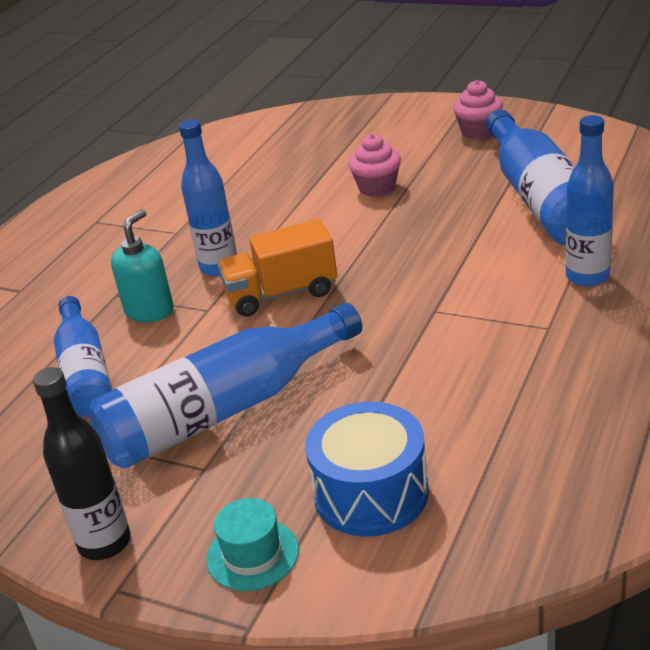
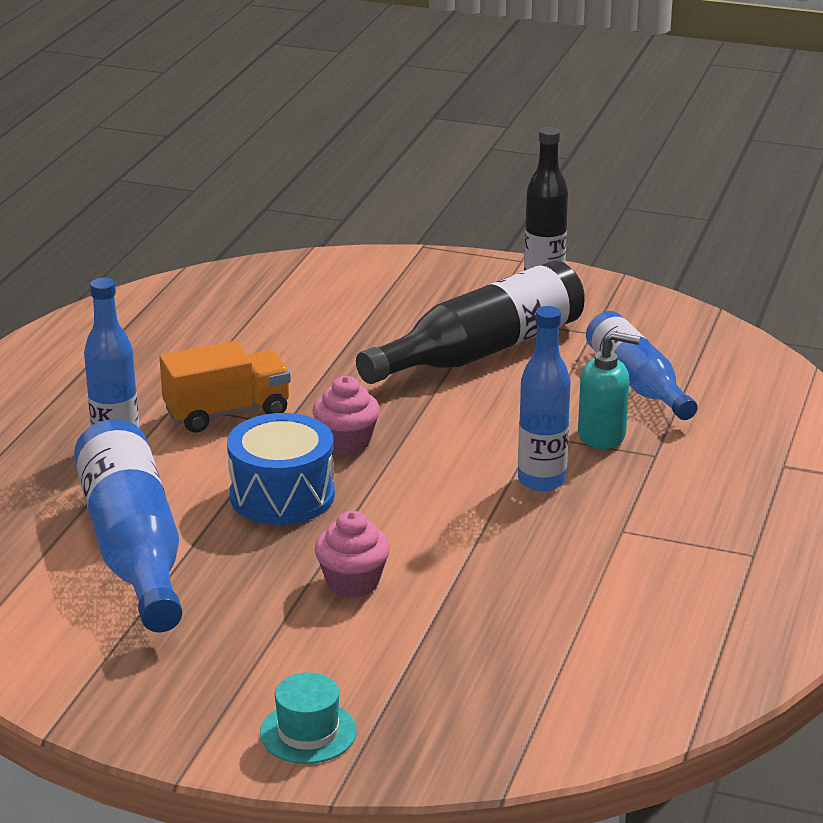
camera: 170 degrees right, 5 degrees down
blue bottle [88,303,362,469] -> black bottle [356,260,585,384]
turquoise soap dispenser [111,209,174,322] -> turquoise soap dispenser turned 105 degrees counterclockwise [578,331,640,449]
turquoise hat [206,498,299,591] -> turquoise hat moved to [260,672,357,764]
orange truck [217,219,337,317] -> orange truck moved to [160,341,291,433]
blue drum [305,402,429,537] -> blue drum moved to [227,413,335,525]
pink cupcake [453,80,503,140] -> pink cupcake moved to [313,376,380,454]

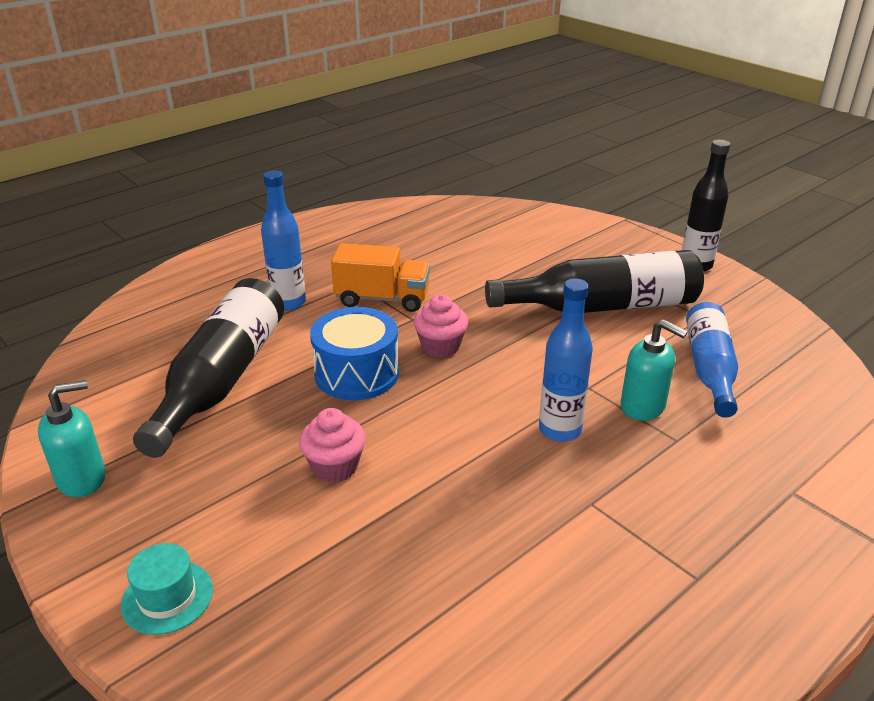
camera: 30 degrees right, 5 degrees up
blue bottle [74,419,182,632] -> black bottle [133,278,284,458]
none -> turquoise soap dispenser [38,380,106,497]

